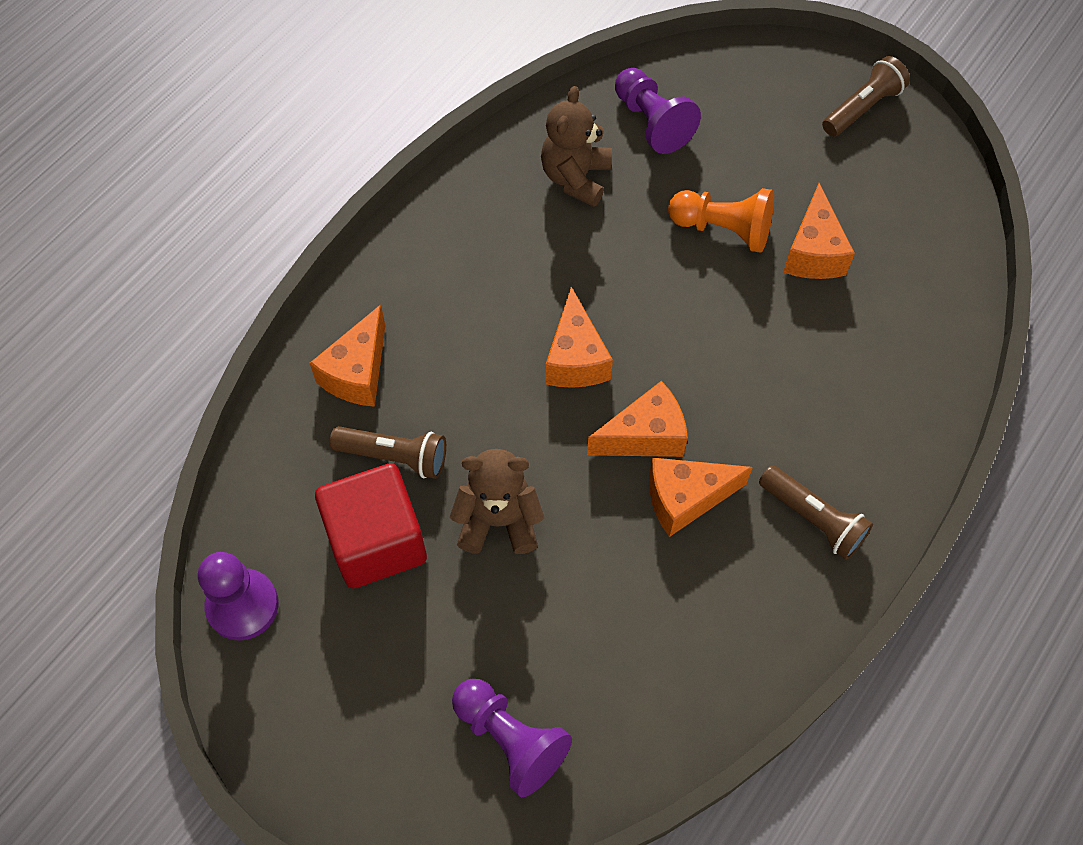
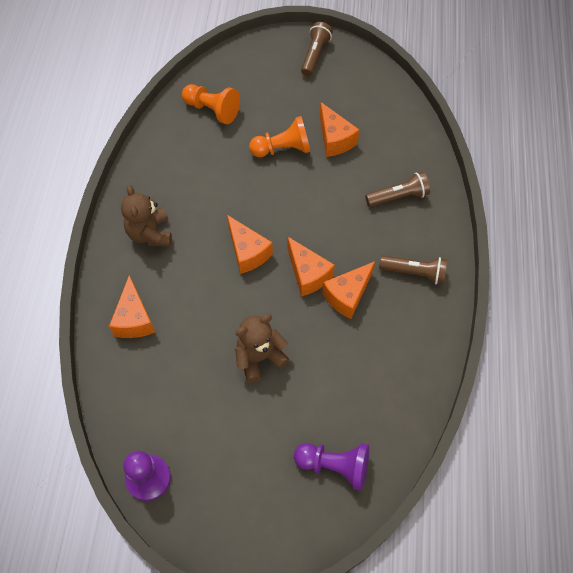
camera: 30 degrees left, 0 degrees up
red cube [315,463,427,589] -> none
brown flashlight [330,426,446,479] -> brown flashlight moved to [365,172,430,207]
brown teddy bear [541,86,612,207] -> brown teddy bear moved to [121,185,172,246]
orange cheese [587,381,688,457] -> orange cheese turned 105 degrees clockwise [287,236,335,296]
purple pawn [615,68,701,154] -> orange pawn [182,84,240,124]

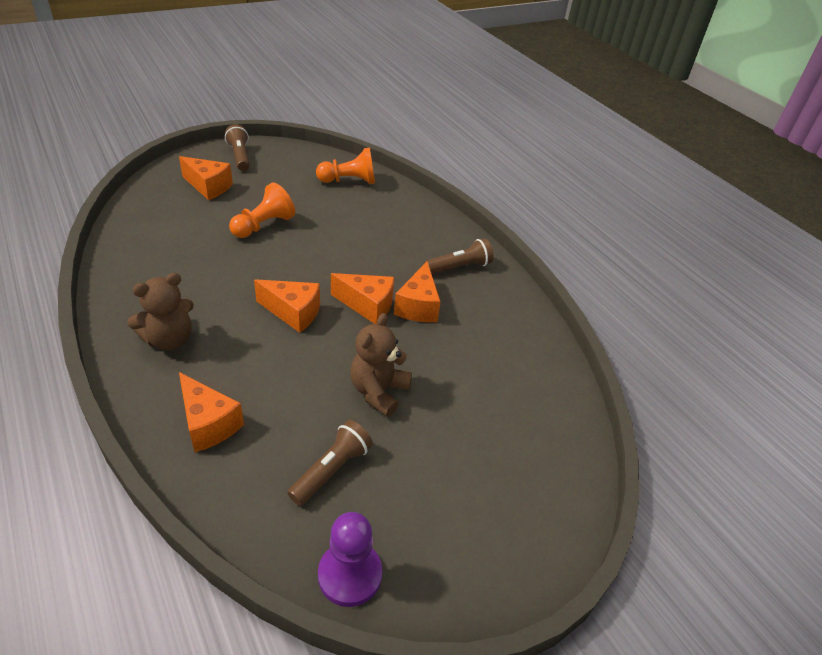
camera: 40 degrees left, 20 degrees down
brown teddy bear [121,185,172,246] -> brown teddy bear turned 75 degrees counterclockwise [127,273,194,350]
orange pawn [182,84,240,124] -> orange pawn moved to [316,147,375,184]
purple pawn [294,443,369,491] -> none
orange cheese [320,102,359,157] -> orange cheese moved to [179,156,233,200]
brown flashlight [365,172,430,207] -> brown flashlight moved to [287,420,373,506]

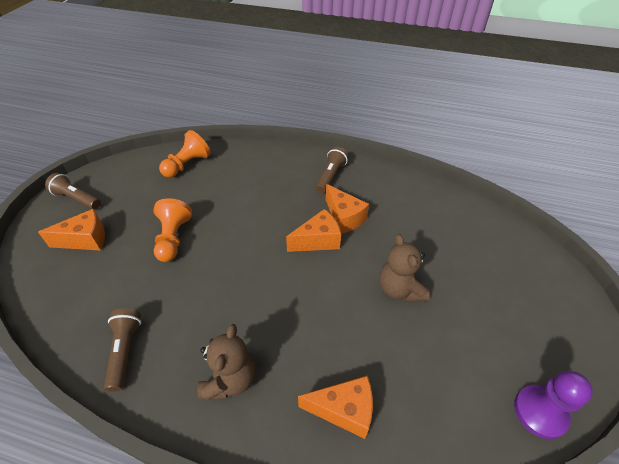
camera: 40 degrees left, 5 degrees up
orange cheese [254,279,320,333] -> none
brown flashlight [287,420,373,506] -> brown flashlight moved to [104,309,141,391]

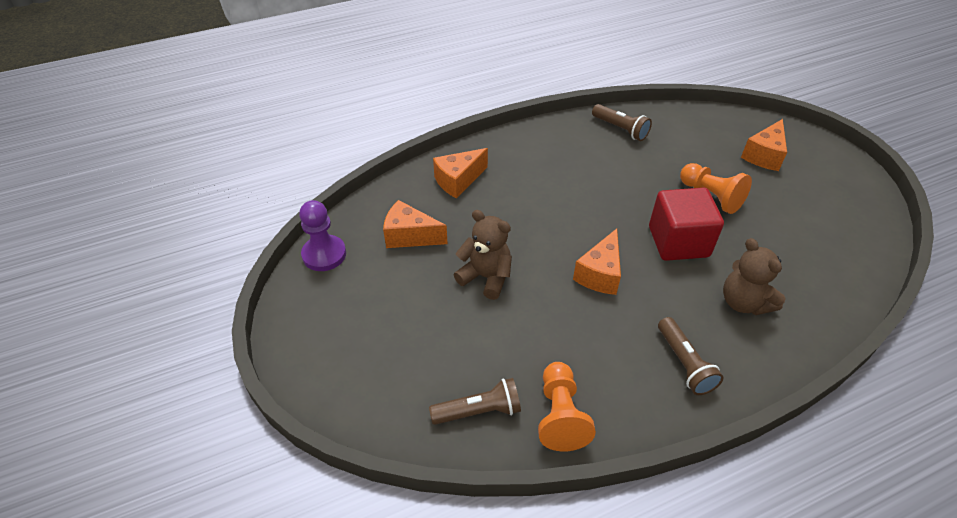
camera: 140 degrees right, 0 degrees up
brown flashlight [45,173,101,209] -> brown flashlight moved to [429,378,521,425]
orange pawn [159,130,211,178] -> orange pawn moved to [538,362,596,452]
brown teddy bear [197,324,256,400] -> brown teddy bear moved to [723,238,786,315]
orange cheese [326,184,369,234] -> orange cheese moved to [383,200,448,248]
none -> red cube [649,188,724,261]

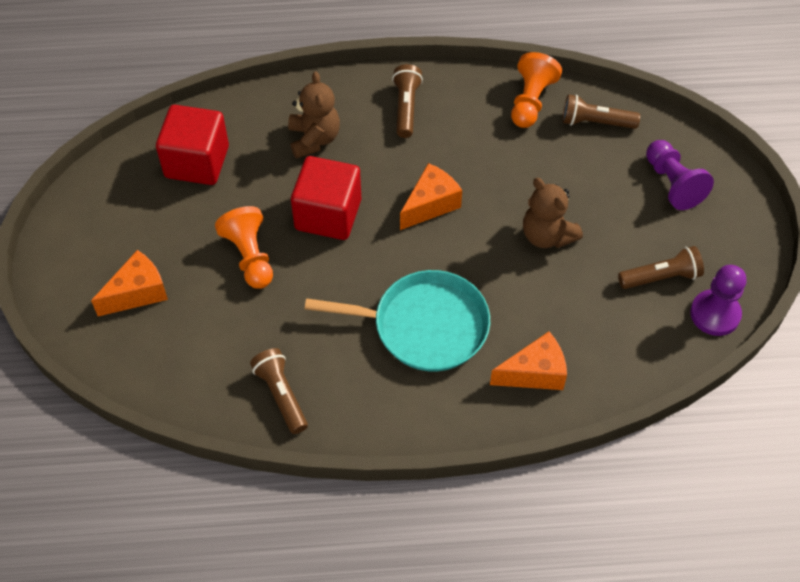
camera: 160 degrees left, 10 degrees up
orange cheese [383,200,448,248] -> none
none -> red cube [156,105,229,185]
none -> turquoise pan [305,270,490,371]
none -> brown flashlight [618,246,704,289]
none -> purple pawn [646,140,714,210]

